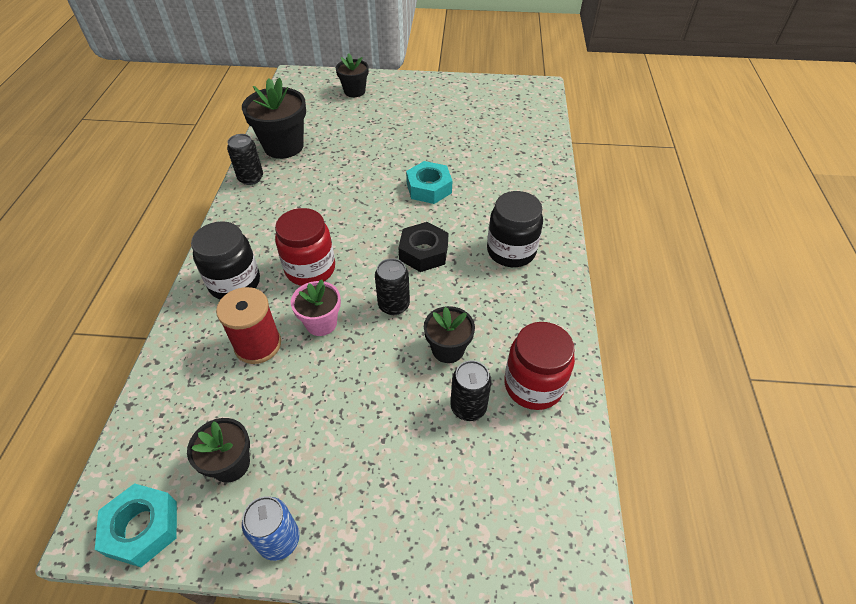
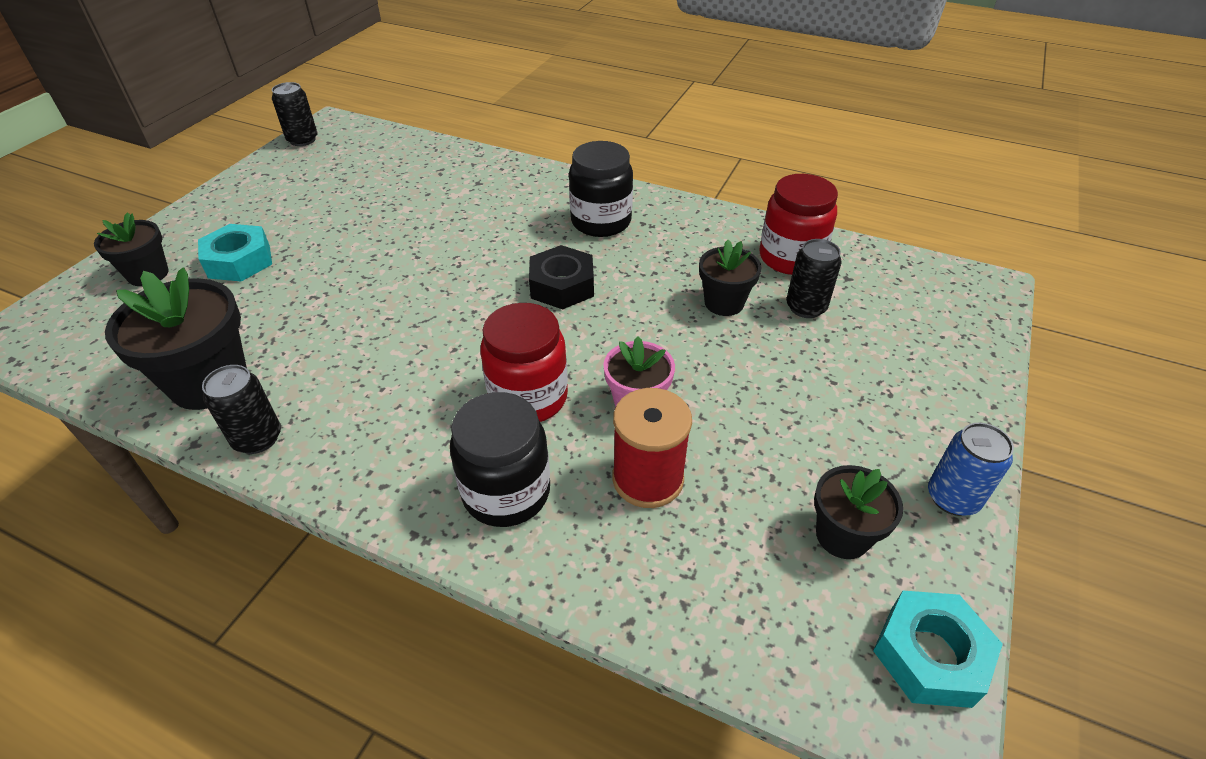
camera: 70 degrees left, 5 degrees down
black can [375,258,410,315] -> black can moved to [272,82,317,146]
turquoise nut [406,161,452,204] -> turquoise nut moved to [198,224,272,282]

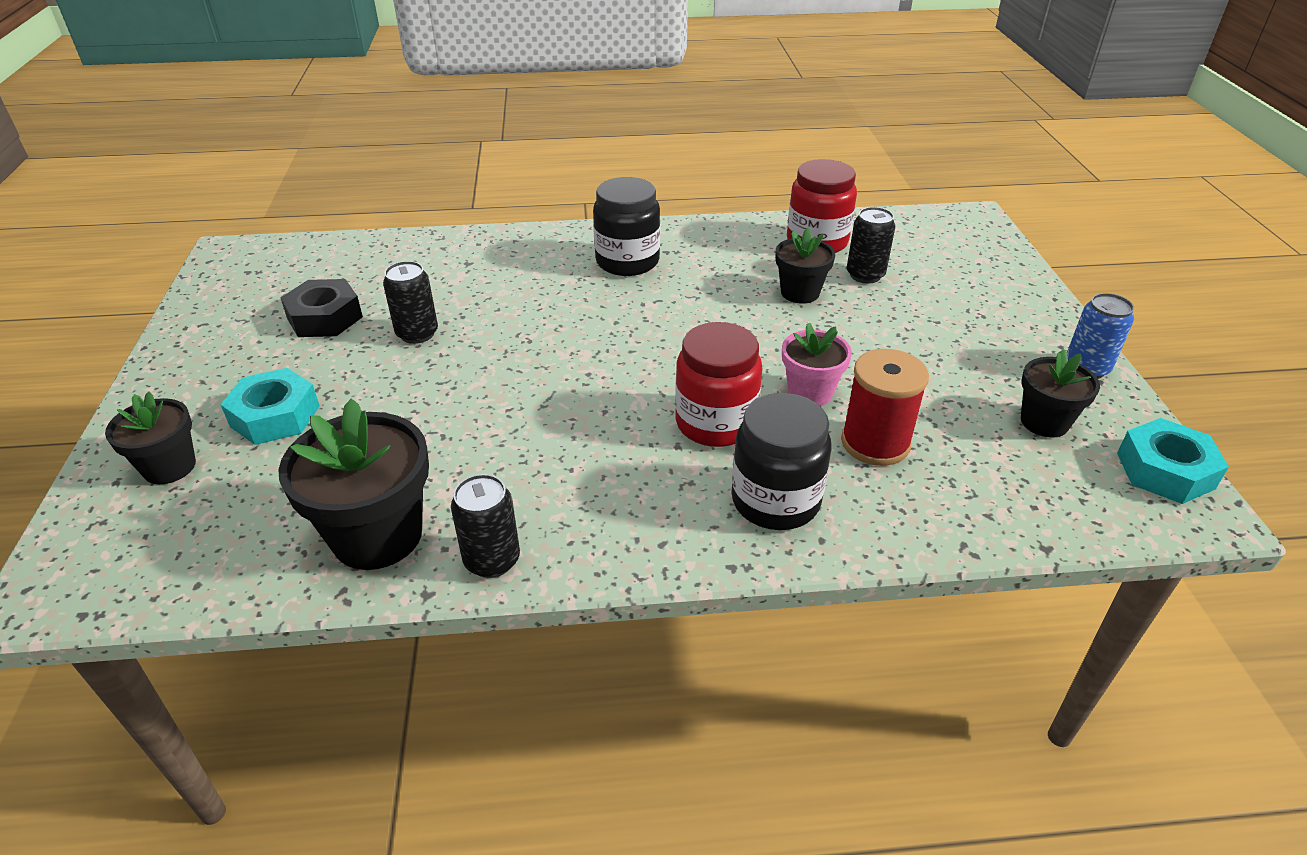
camera: 30 degrees left, 5 degrees down
black can [272,82,317,146] -> black can moved to [383,261,438,344]
black nut [529,245,594,310] -> black nut moved to [281,279,363,337]

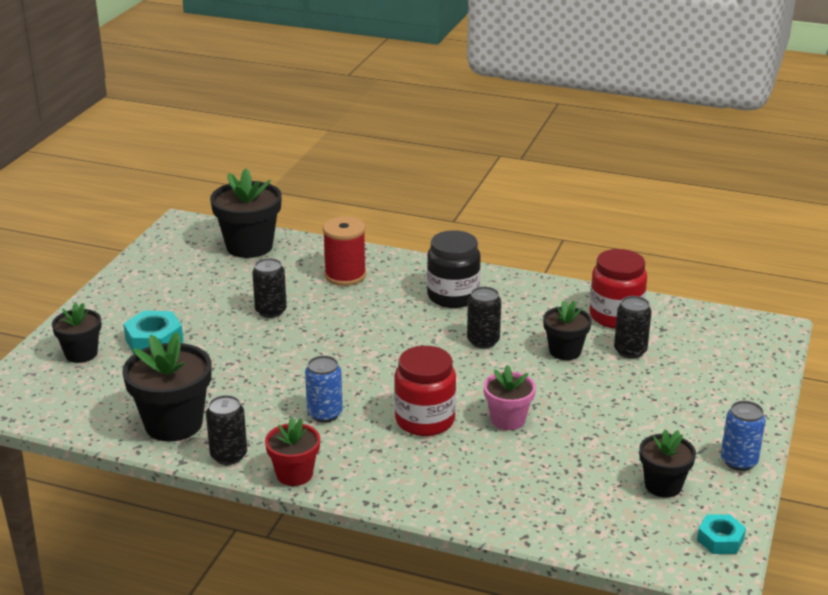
camera: 25 degrees right, 10 degrees down
black nut [281,279,363,337] -> none
black jar [731,393,831,530] -> none
red spool [841,349,929,466] -> red spool moved to [323,216,366,286]
turquoise nut [1117,418,1229,504] -> turquoise nut [697,514,746,554], size x0.65
none -> black flower pot [210,168,282,258]
none -> red flower pot [265,417,320,486]
none -> blue can [305,356,343,423]
none -> black can [467,286,501,349]

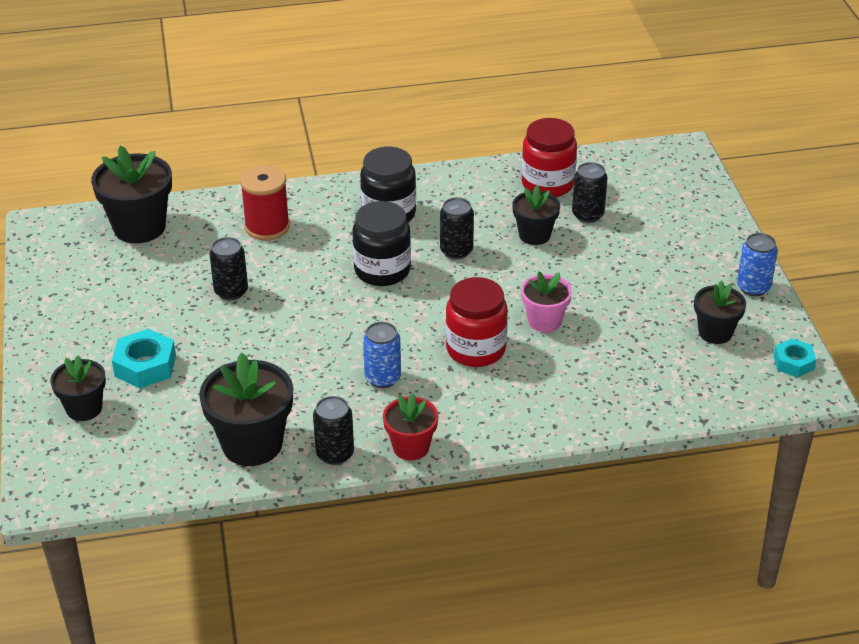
camera: 30 degrees left, 10 degrees up
none -> black jar [352,201,411,286]

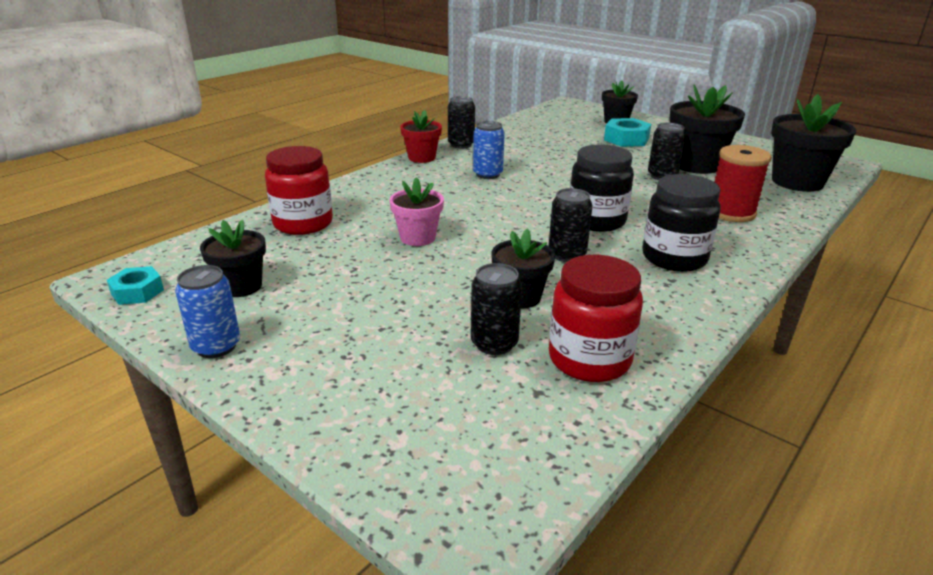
camera: 140 degrees right, 10 degrees down
black flower pot [199,353,293,466] -> black flower pot moved to [669,85,745,174]
red jar [446,277,508,367] -> red jar moved to [265,146,333,235]

